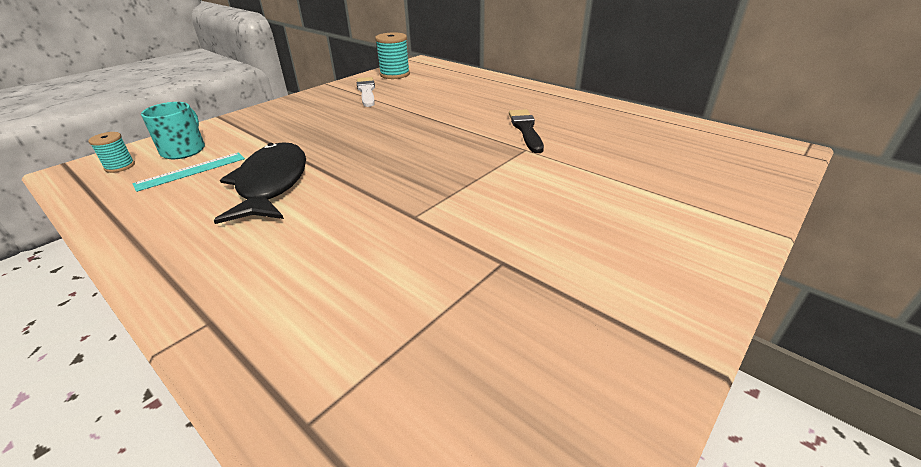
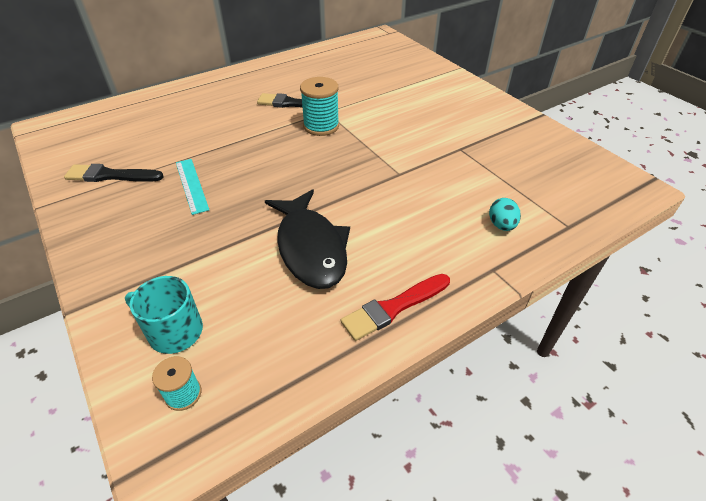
camera: 75 degrees left, 10 degrees up
turquoise ruler [132,152,245,192] -> turquoise ruler moved to [176,159,209,215]
black fish [214,143,306,224] -> black fish turned 120 degrees counterclockwise [265,189,350,289]
white brush [357,77,375,107] -> black brush [64,164,164,182]
turquoise spool [375,32,410,79] -> turquoise spool moved to [300,77,339,136]
none -> red brush [341,274,450,341]
none -> turquoise egg [489,198,521,231]

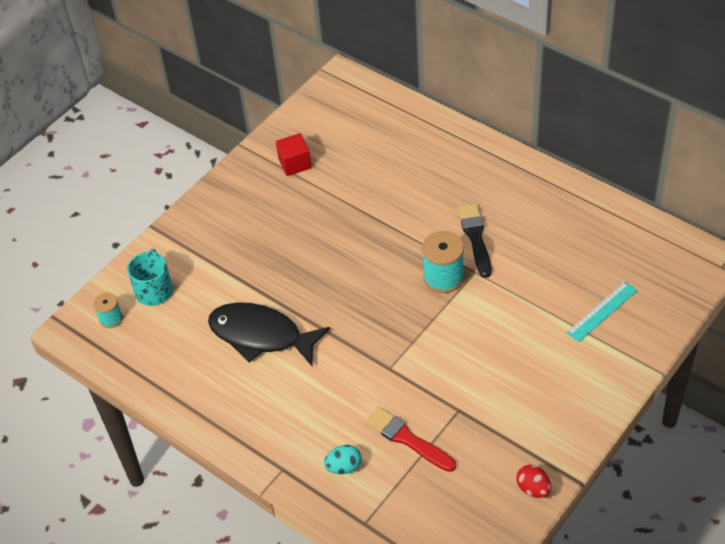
camera: 75 degrees right, 5 degrees up
black brush [64,164,164,182] -> red cube [276,133,312,176]
turquoise ruler [176,159,209,215] -> turquoise ruler moved to [566,281,638,342]
black fish [265,189,350,289] -> black fish turned 60 degrees clockwise [208,302,330,366]
red brush [341,274,450,341] -> red brush moved to [365,407,456,472]
none -> red egg [516,465,551,498]

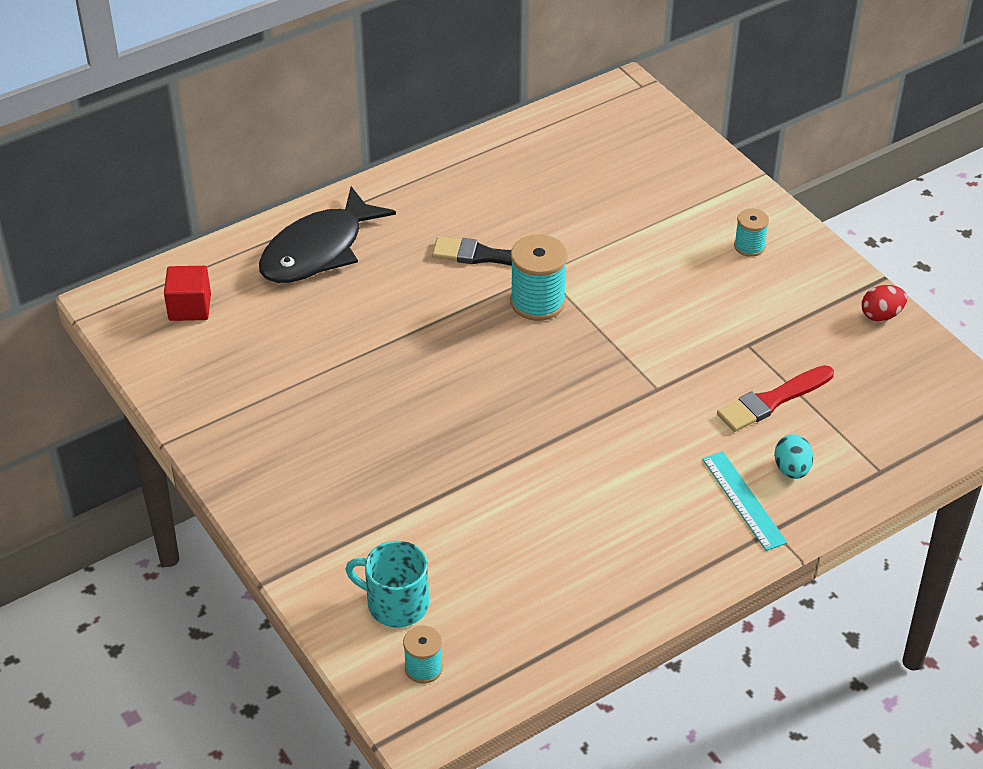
camera: 75 degrees left, 5 degrees down
black fish [208,302,330,366] -> black fish moved to [259,186,396,283]
red cube [276,133,312,176] -> red cube moved to [164,266,211,321]
turquoise ruler [566,281,638,342] -> turquoise ruler moved to [702,451,787,551]
none -> turquoise spool [734,208,769,257]

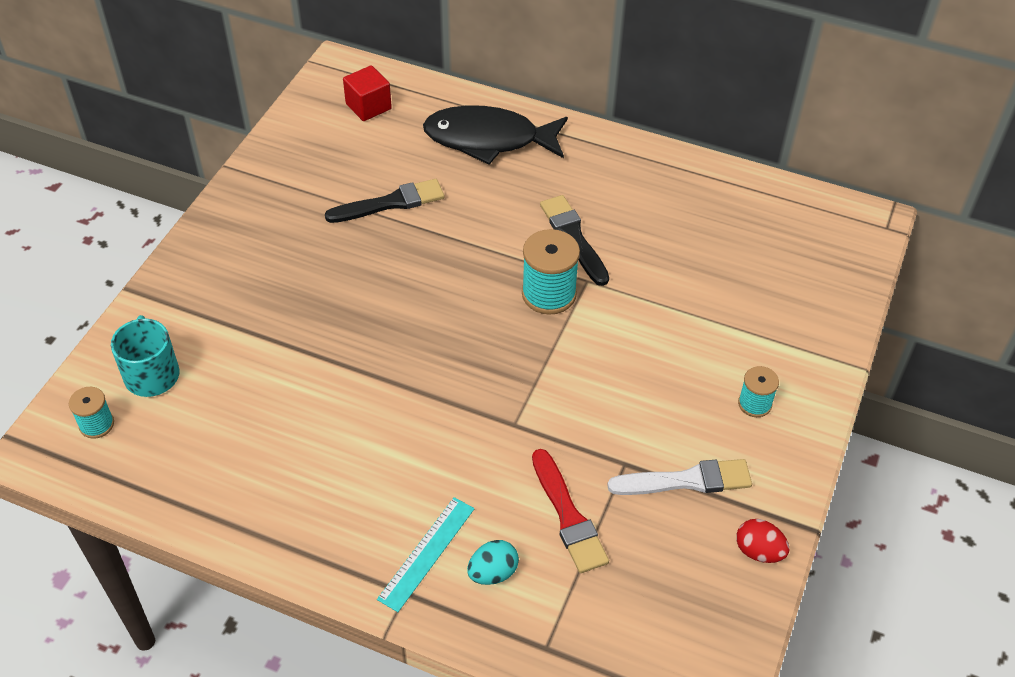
camera: 55 degrees right, 5 degrees up
red brush [717,365,834,432] -> red brush turned 135 degrees counterclockwise [532,449,609,573]
none -> black brush [325,179,445,223]
none -> white brush [607,459,752,495]

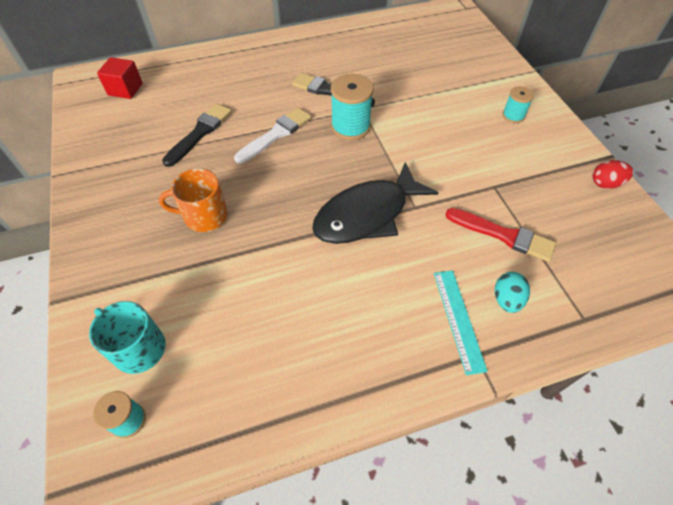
camera: 40 degrees left, 5 degrees up
black fish [423,105,568,165] -> black fish moved to [312,162,439,244]
white brush [607,459,752,495] -> white brush moved to [234,107,311,164]
none -> orange mug [159,168,228,232]

